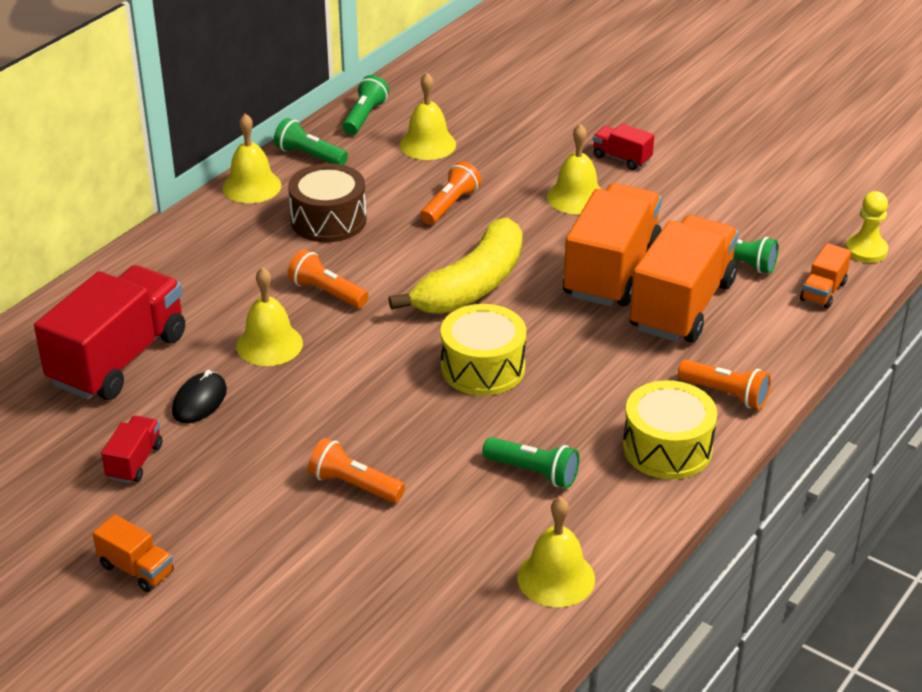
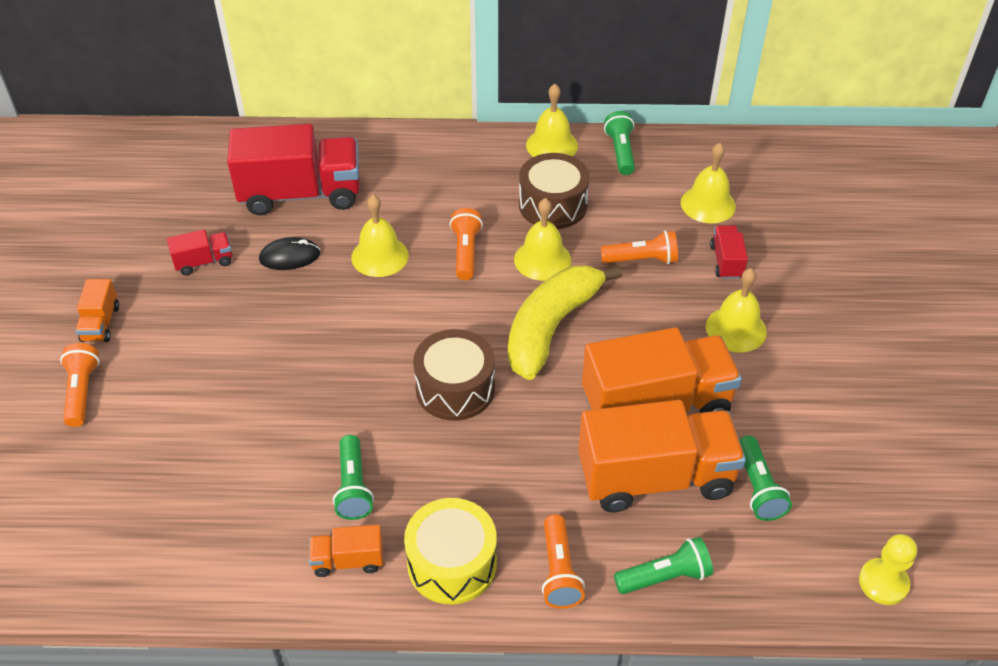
camera: 55 degrees right, 10 degrees up
orange flashlight [308,438,405,503] -> orange flashlight moved to [60,343,100,427]
green flashlight [342,75,389,135] -> green flashlight moved to [614,537,713,594]
yellow banana [389,218,522,314] -> yellow banana turned 120 degrees clockwise [508,265,623,380]
yellow drum [440,304,526,396] -> brown drum [413,329,495,421]
yellow bell [517,497,595,607] -> yellow bell moved to [514,198,571,281]
red truck [593,124,654,170] -> red truck moved to [710,225,748,279]
orange truck [800,243,851,309] -> orange truck moved to [309,525,383,577]

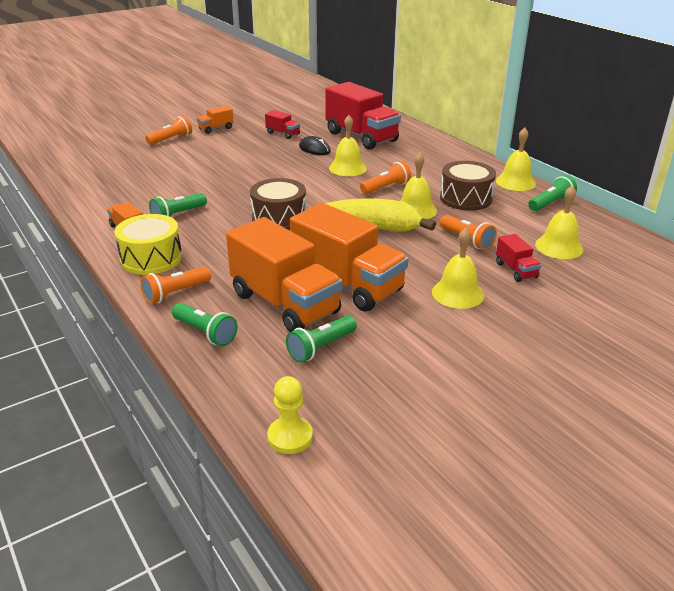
camera: 55 degrees right, 15 degrees down
red truck [710,225,748,279] -> red truck turned 105 degrees clockwise [496,234,541,282]

